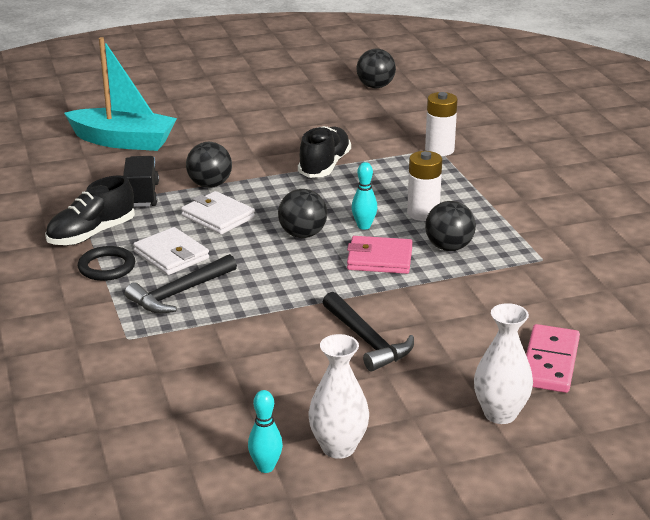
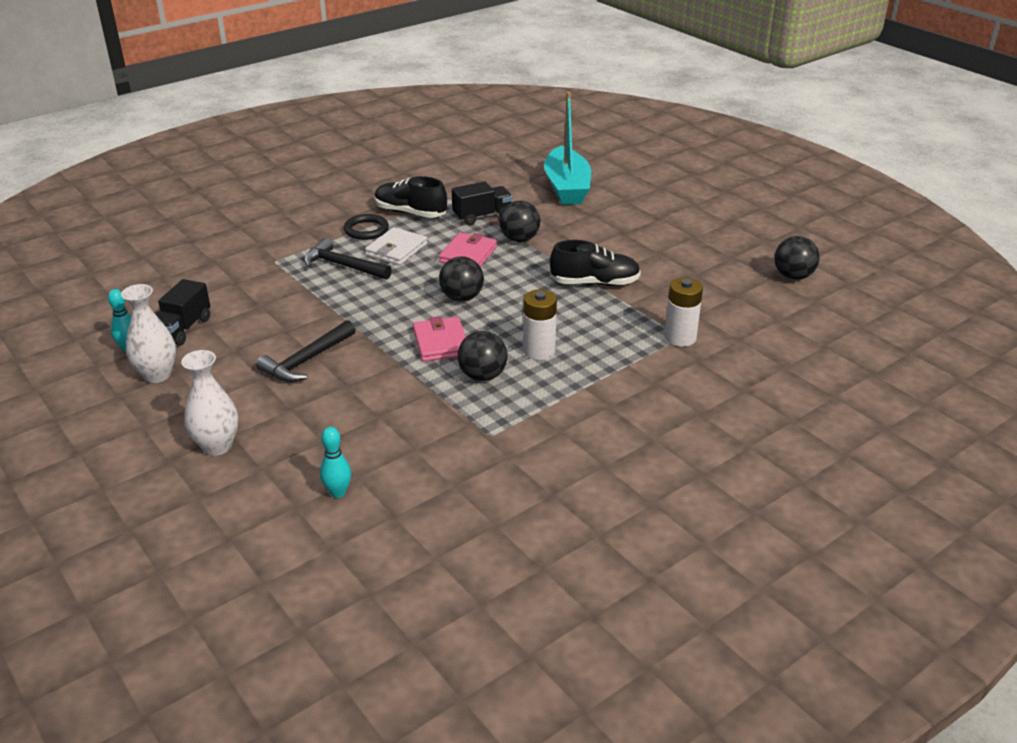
camera: 70 degrees right, 5 degrees up
white wallet [181,191,255,234] -> pink wallet [439,232,497,267]
turquoise bowling pin [352,162,377,230] -> turquoise bowling pin moved to [320,427,351,498]
pink domino [526,324,580,393] -> none
none -> black truck [156,279,210,346]

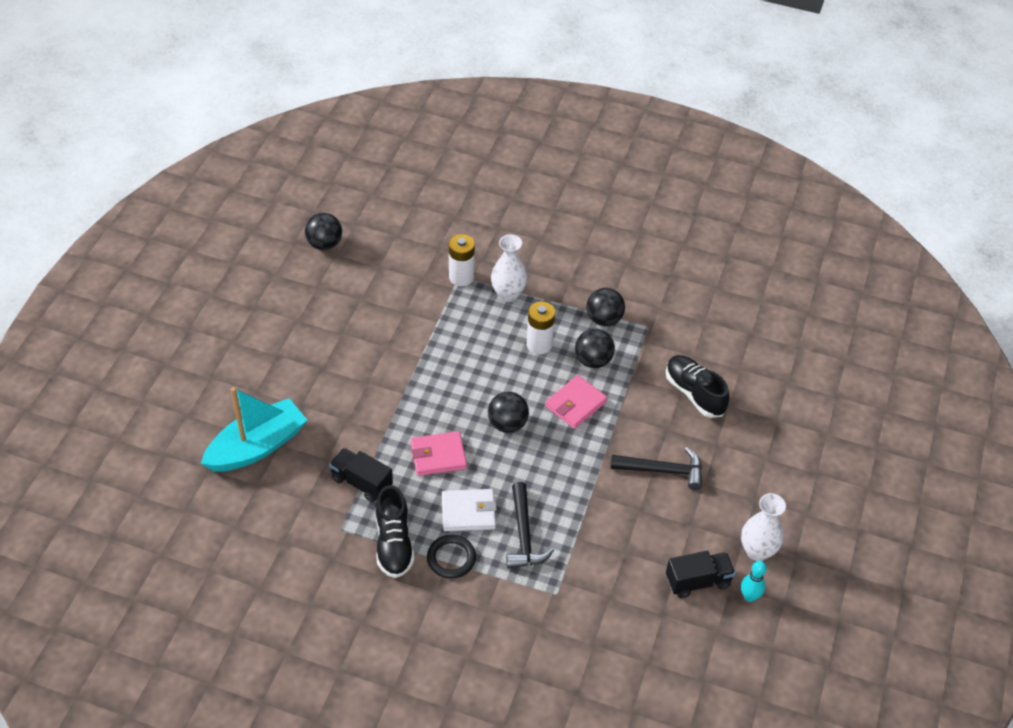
camera: 125 degrees left, 15 degrees up
white vase [181,350,238,456] -> white vase moved to [491,234,527,302]
turquoise bowling pin [320,427,351,498] -> none
black ball [499,201,540,242] -> black ball moved to [586,288,625,326]
black shoe [550,240,641,286] -> black shoe moved to [666,355,730,418]

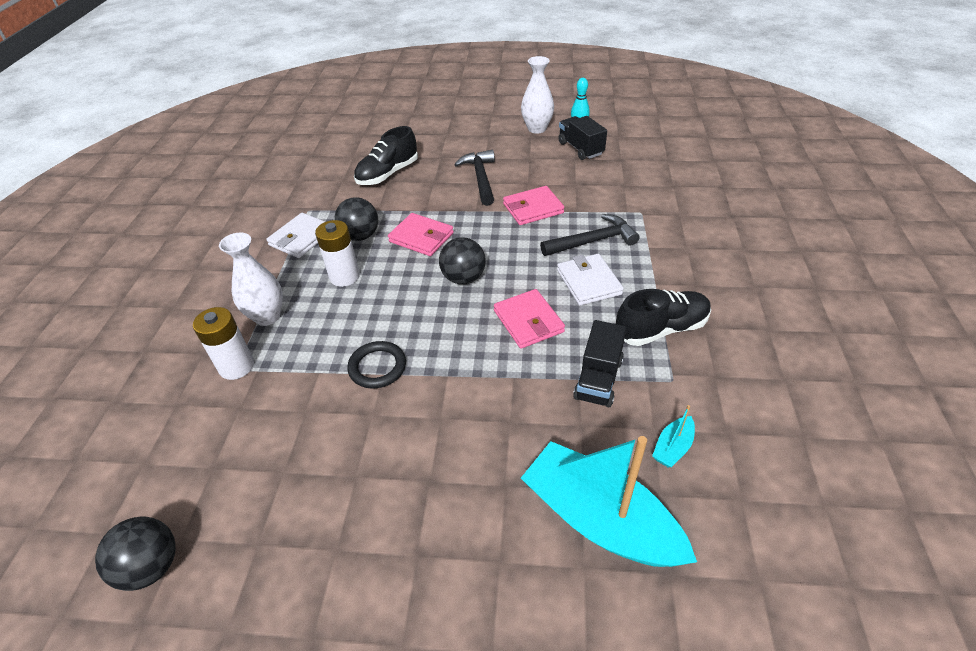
camera: 100 degrees left, 5 degrees down
black ring [427,535,476,579] -> black ring moved to [347,341,406,388]
black ball [586,288,625,326] -> white wallet [267,213,325,258]
none -> pink wallet [503,186,565,225]
none -> turquoise boat [652,405,695,467]

